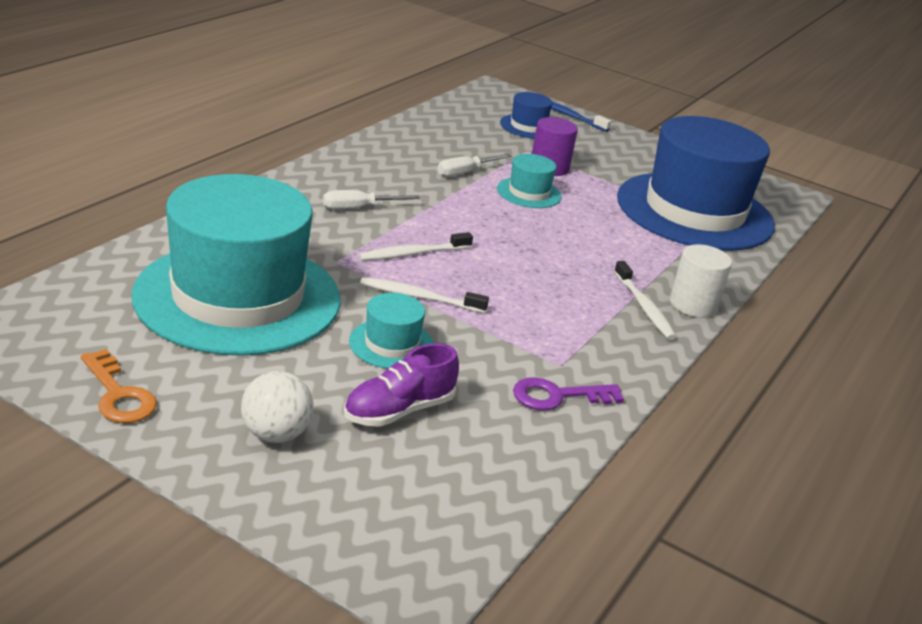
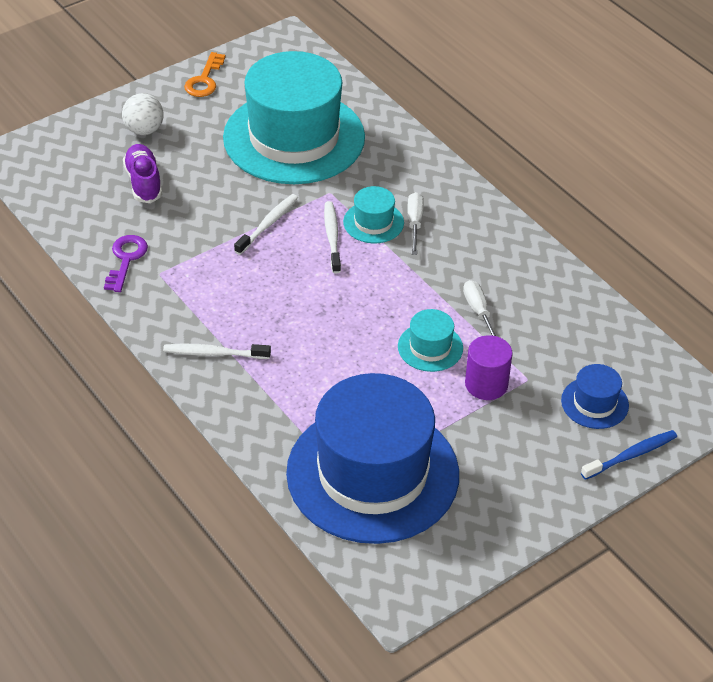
camera: 115 degrees right, 15 degrees up
orange key [81,349,157,423] -> orange key turned 60 degrees counterclockwise [184,52,226,97]
turquoise hat [349,293,434,369] -> turquoise hat moved to [343,186,404,243]
white cylinder [670,244,732,318] -> none

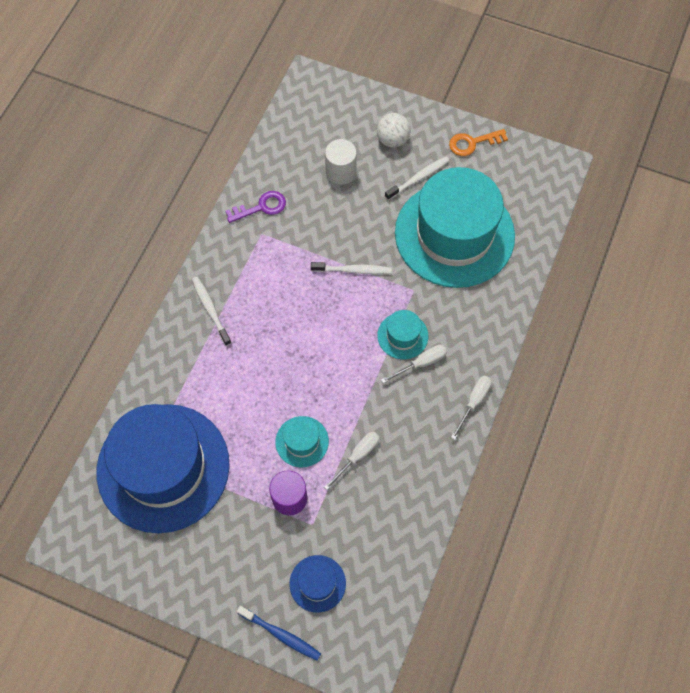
camera: 60 degrees right, 20 degrees up
purple shoe [123,144,162,203] -> white cylinder [325,139,357,185]
white toothbrush [324,201,341,274] -> white toothbrush moved to [385,157,449,200]
none -> white screwdriver [451,376,491,440]

